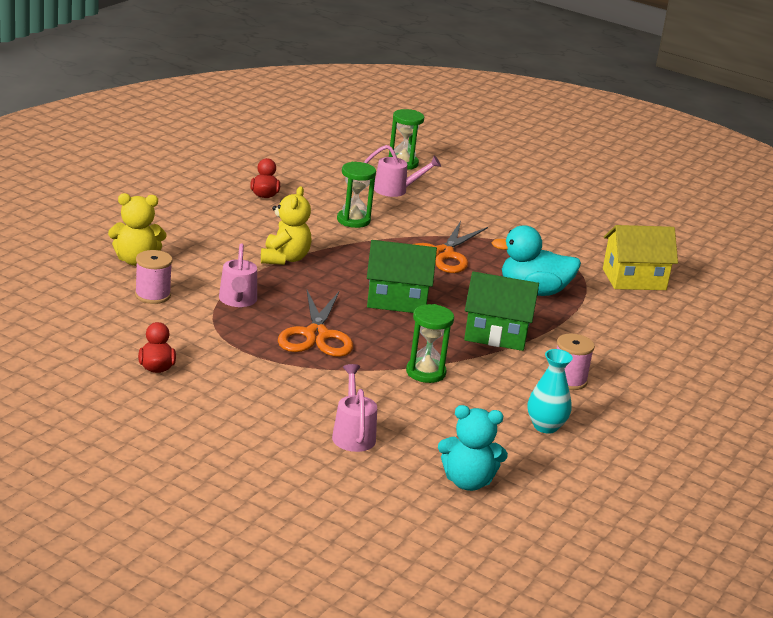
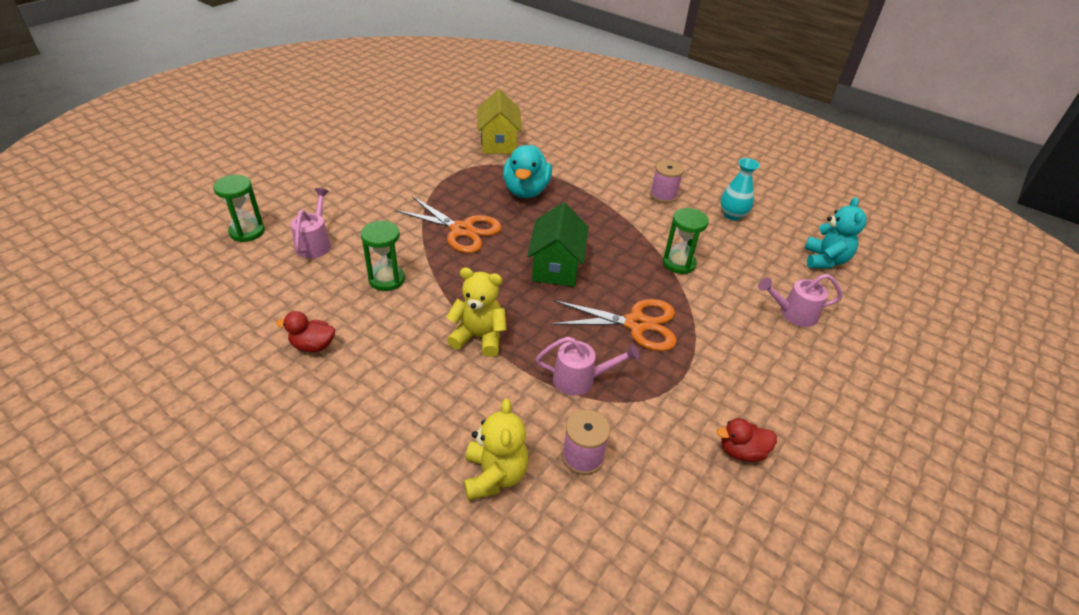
camera: 85 degrees left, 15 degrees up
green house [464,271,539,351] -> none

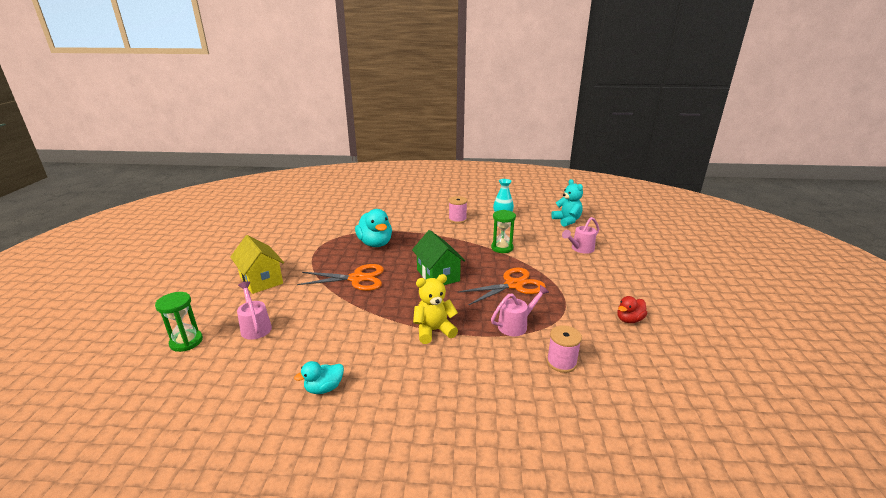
camera: 30 degrees left, 15 degrees down
red duck [276,311,335,352] -> turquoise duck [294,361,344,394]
green hourglass [361,221,405,291] -> none
yellow teddy bear [464,399,529,500] -> none
yellow house [478,89,522,154] -> yellow house moved to [230,235,284,294]

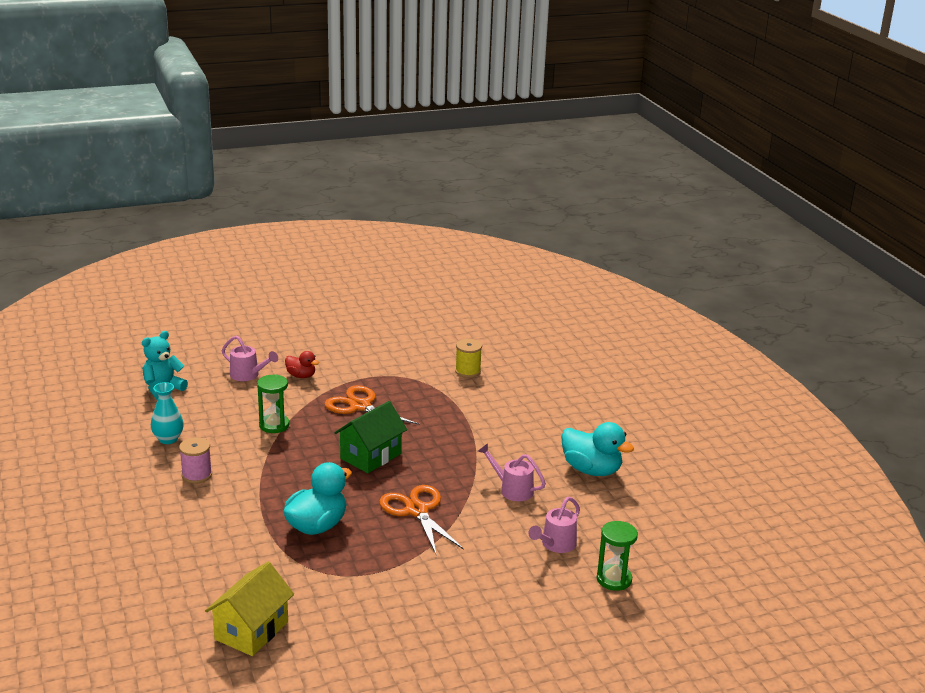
camera: 115 degrees left, 0 degrees up
yellow house [230,235,284,294] -> yellow house moved to [205,562,294,656]
turquoise duck [294,361,344,394] -> turquoise duck [561,422,634,476], size x1.79
yellow teddy bear [413,274,458,344] -> none
pink watering can [491,285,549,336] -> pink watering can moved to [478,443,546,501]
pink spool [547,325,582,373] -> yellow spool [455,339,482,378]
red duck [617,296,647,323] -> red duck moved to [285,351,319,378]

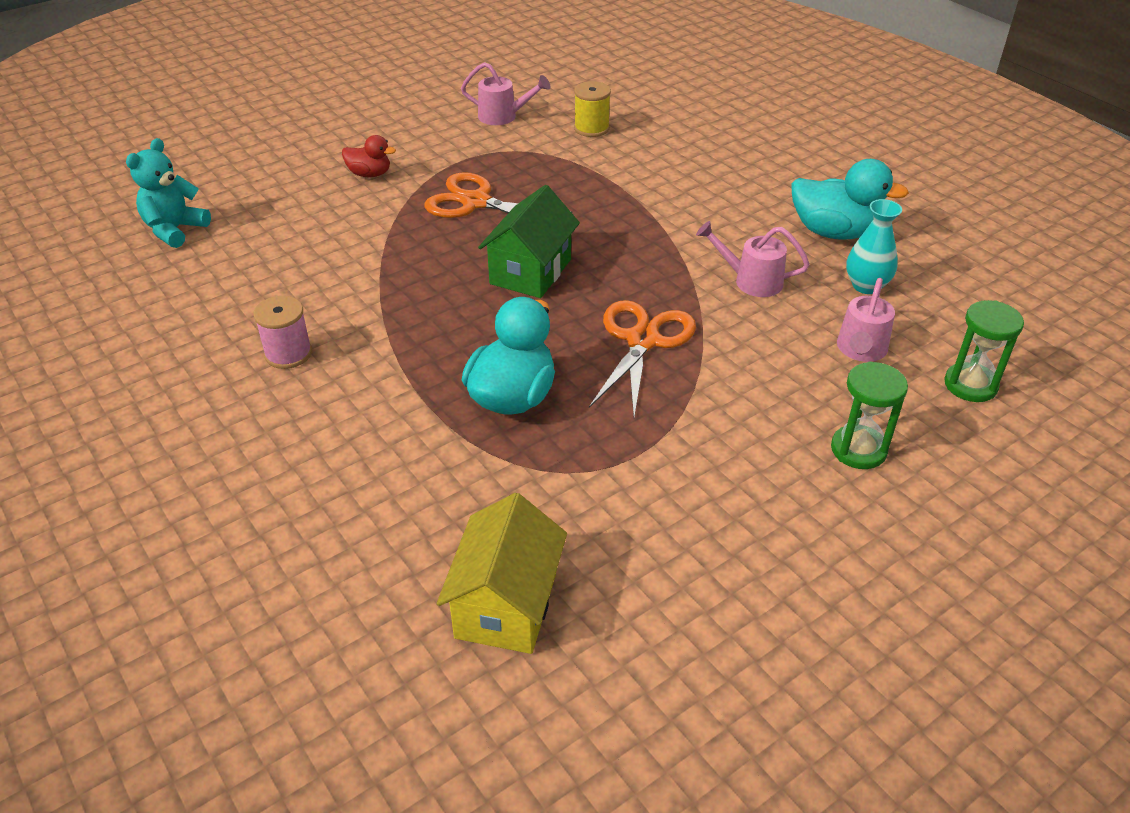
camera: 15 degrees left, 15 degrees up
turquoise vase [151,382,184,444] -> turquoise vase moved to [846,199,902,294]
pink watering can [222,335,278,381] -> pink watering can moved to [461,62,551,125]
green hourglass [257,374,289,433] -> green hourglass moved to [831,361,908,469]
orange scissors [379,485,464,556] -> orange scissors turned 60 degrees clockwise [589,300,696,417]

